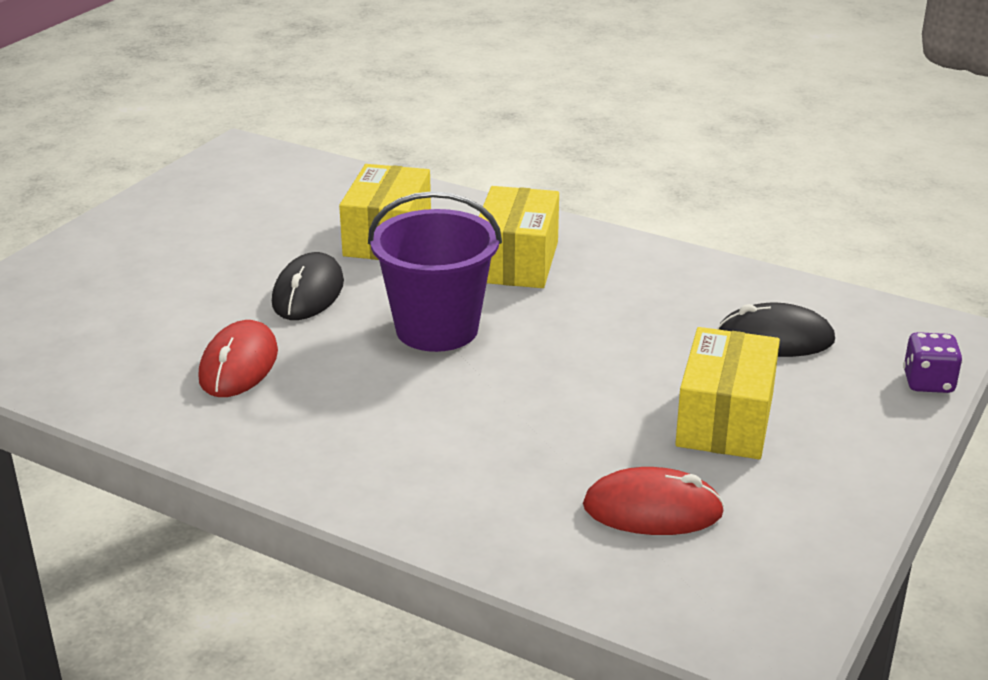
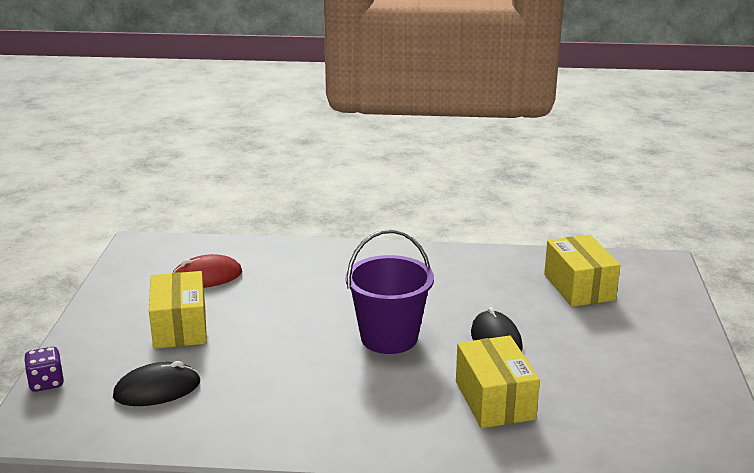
camera: 155 degrees right, 5 degrees down
red mouse [198,320,278,397] -> none
yellow box [479,186,559,288] -> yellow box moved to [544,235,620,307]

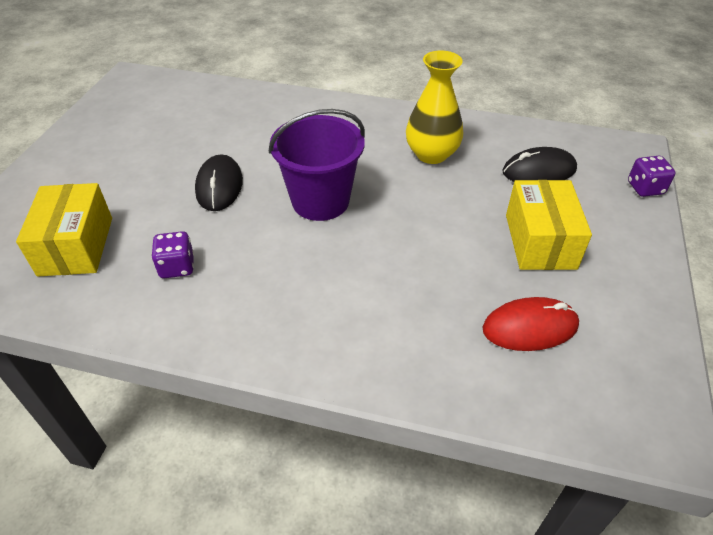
camera: 170 degrees left, 20 degrees up
yellow box [456,336,540,428] -> none
none -> purple dice [151,231,194,278]
none -> yellow vase [406,50,463,164]

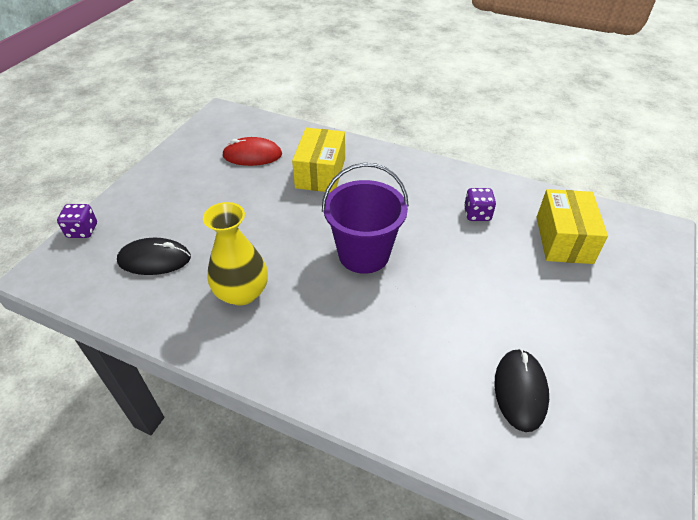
camera: 170 degrees left, 0 degrees up
black mouse [195,155,243,211] -> black mouse moved to [494,349,549,432]
yellow box [506,180,592,270] -> yellow box moved to [292,128,345,192]

